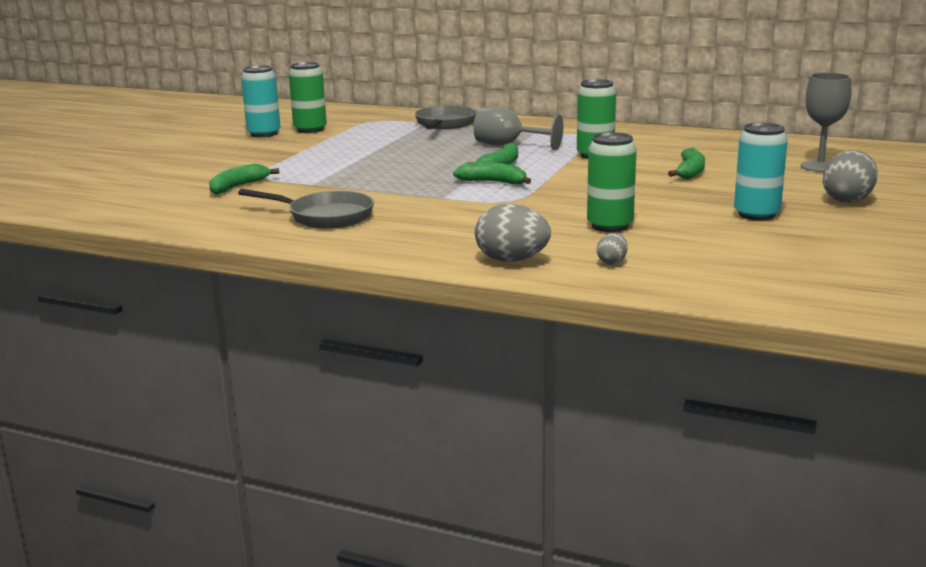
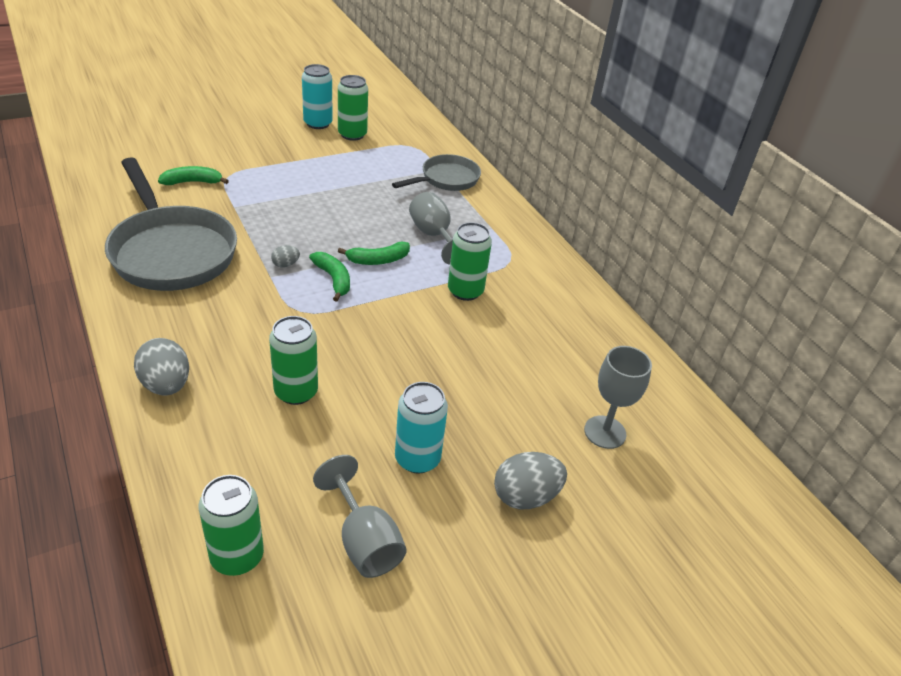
camera: 35 degrees right, 20 degrees up
grey pan [238,189,374,229] -> grey pan [105,157,237,291], size x1.77
grey egg [597,233,628,264] -> grey egg moved to [271,245,300,268]
green banana [668,148,705,179] -> none
none -> green can [198,475,264,576]
none -> grey goblet [313,455,407,578]

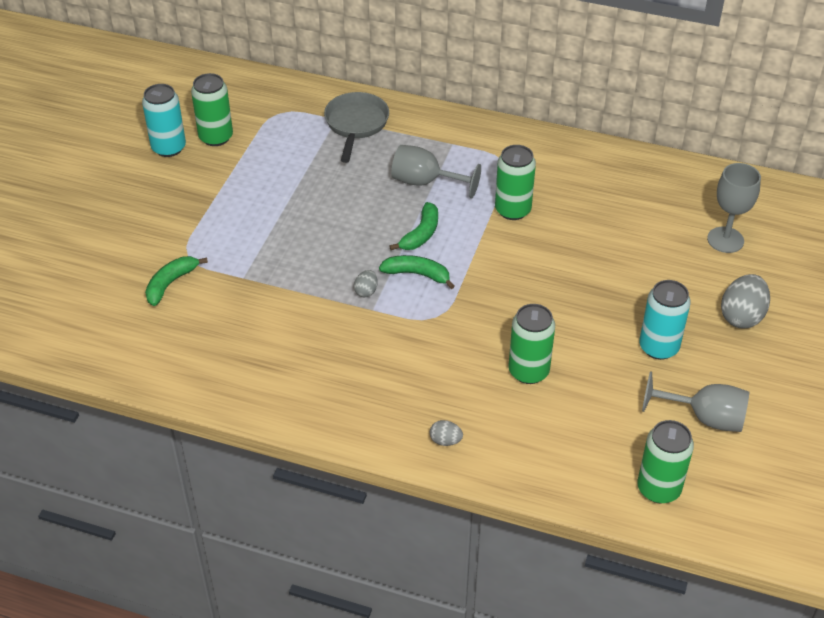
camera: 40 degrees left, 5 degrees up
grey pan [105,157,237,291] -> none
grey egg [134,338,189,396] -> grey egg [430,420,463,446], size x0.51

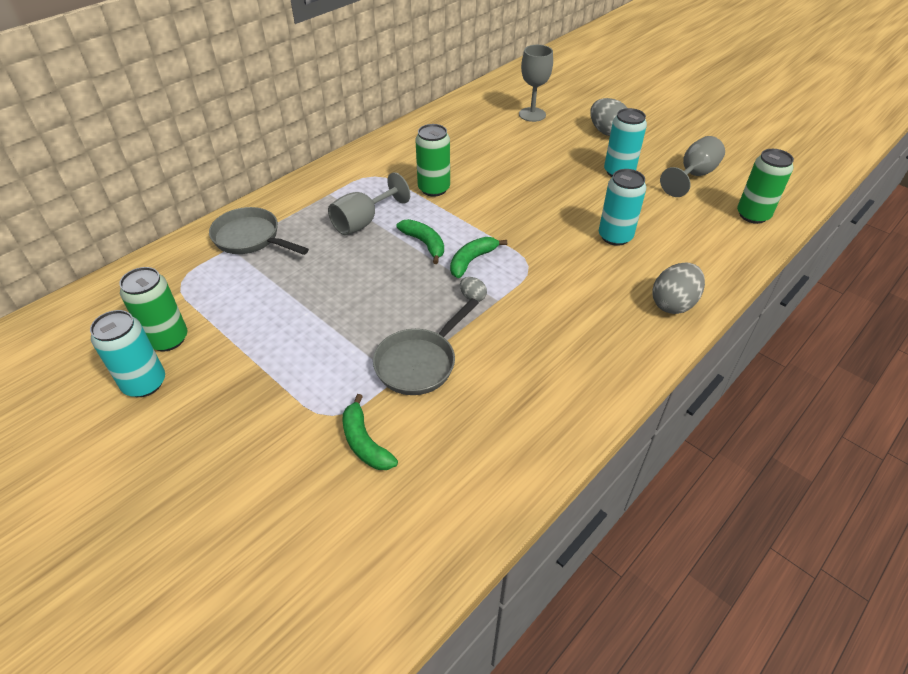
camera: 65 degrees left, 0 degrees up
grey egg [430,420,463,446] -> grey egg [652,262,705,314], size x1.96
green can [509,304,555,384] -> turquoise can [599,169,646,246]
none -> grey pan [373,298,479,395]

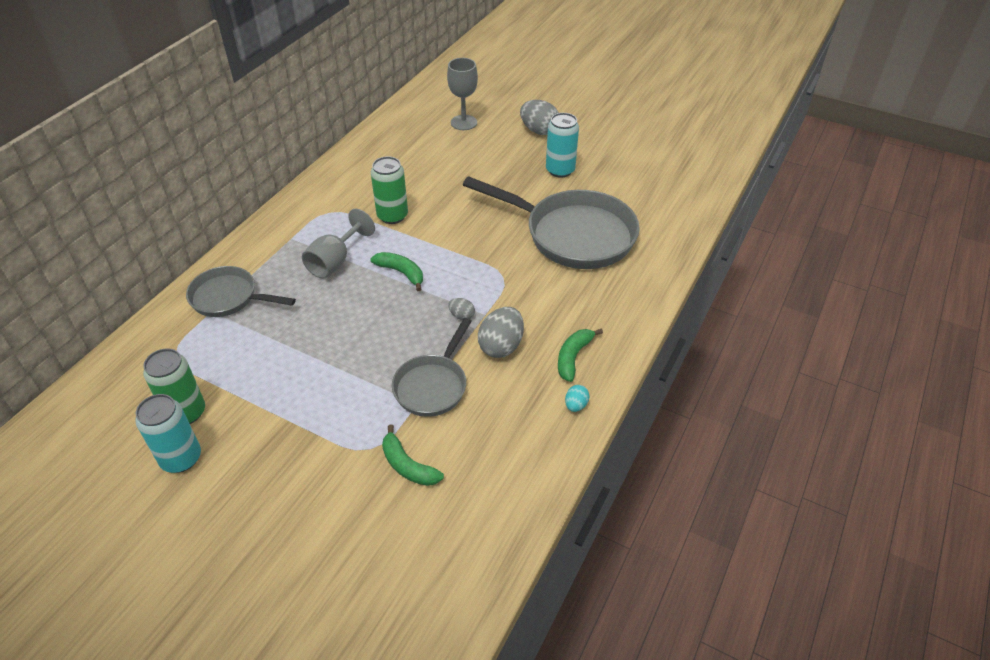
camera: 15 degrees left, 0 degrees up
green banana [450,237,507,278] -> green banana moved to [558,329,603,382]
turquoise can [599,169,646,246] -> grey pan [463,176,640,269]
grey egg [652,262,705,314] -> grey egg moved to [478,307,524,358]
grey goblet [660,136,725,197] -> none
green can [737,149,794,224] -> none
none -> turquoise egg [565,385,590,412]

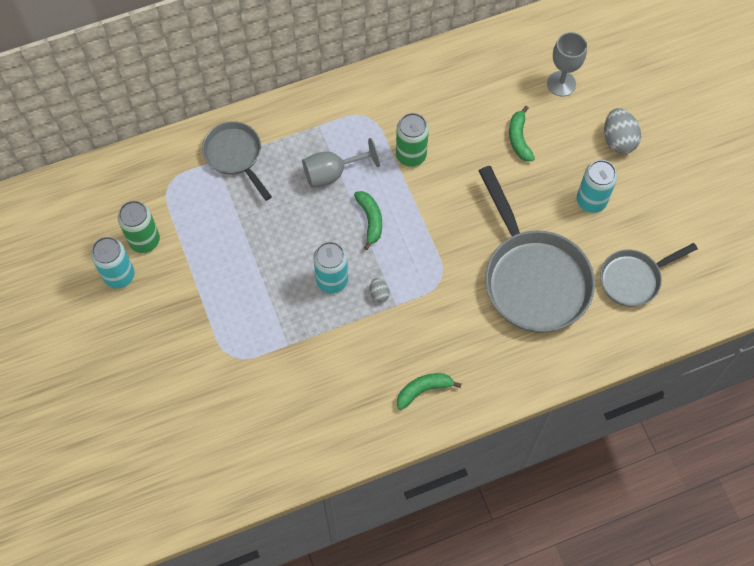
camera: 40 degrees right, 20 degrees up
green banana [382,425,444,486] -> green banana moved to [509,106,535,161]
grey pan [392,318,472,417] -> grey pan moved to [600,243,698,307]
grey egg [478,307,524,358] -> none
turquoise egg [565,385,590,412] -> none
none -> turquoise can [313,242,348,293]

